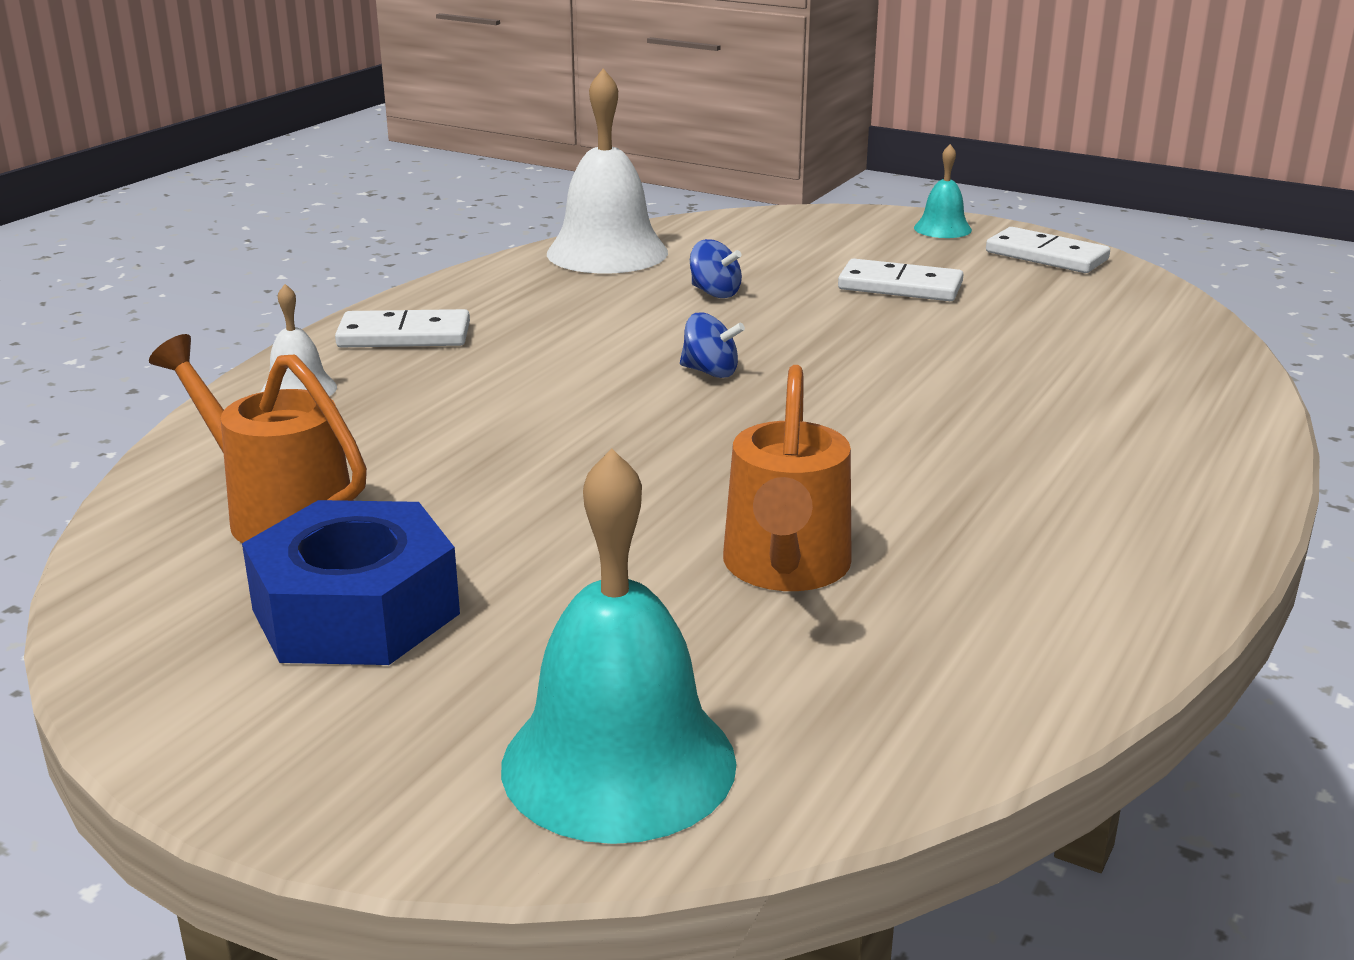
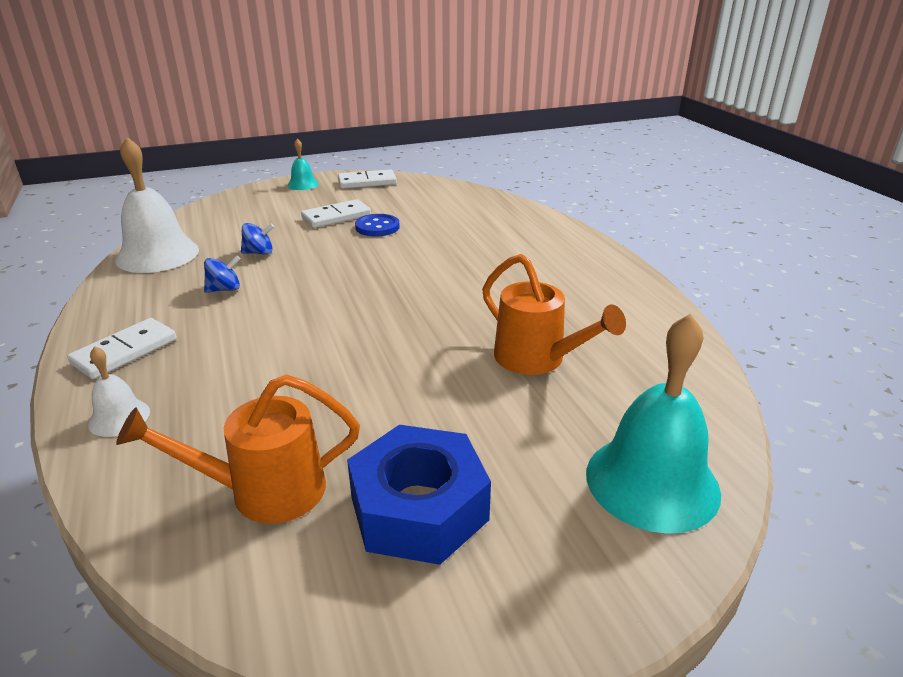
camera: 50 degrees left, 5 degrees up
blue spinning top [680,312,745,378] -> blue spinning top moved to [204,256,240,293]
none -> blue button [355,214,400,237]

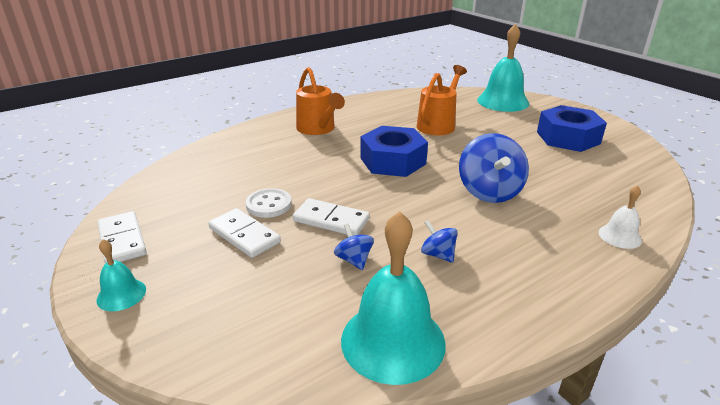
camera: 105 degrees left, 0 degrees up
white domino [67,318,177,379] -> white domino moved to [293,198,369,236]
white bell [115,137,199,273] -> turquoise bell [341,211,446,385]
orange watering can [116,374,360,524] -> orange watering can moved to [296,67,345,135]
blue button [355,214,400,237] -> white button [246,188,292,218]
none -> blue nut [360,126,428,177]
none -> blue spinning top [459,133,529,203]

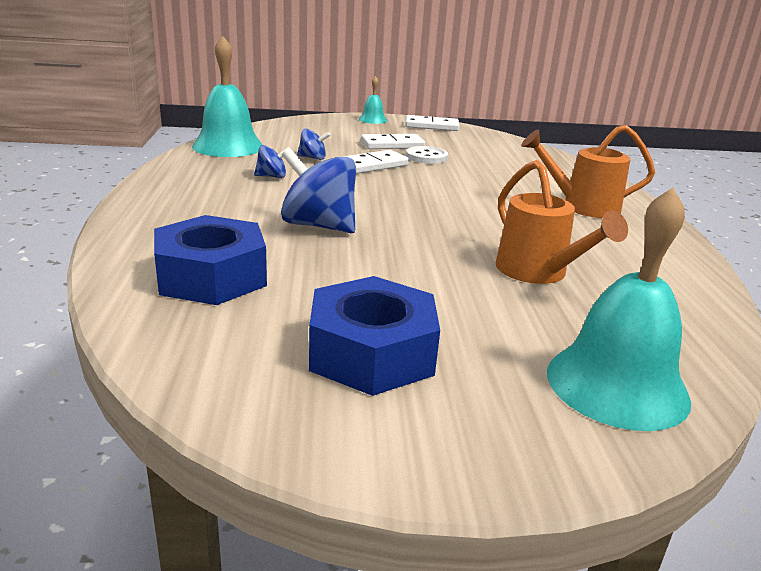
camera: 120 degrees right, 5 degrees down
blue nut [360,126,428,177] -> blue nut moved to [154,215,267,305]
white bell [599,185,642,249] -> none

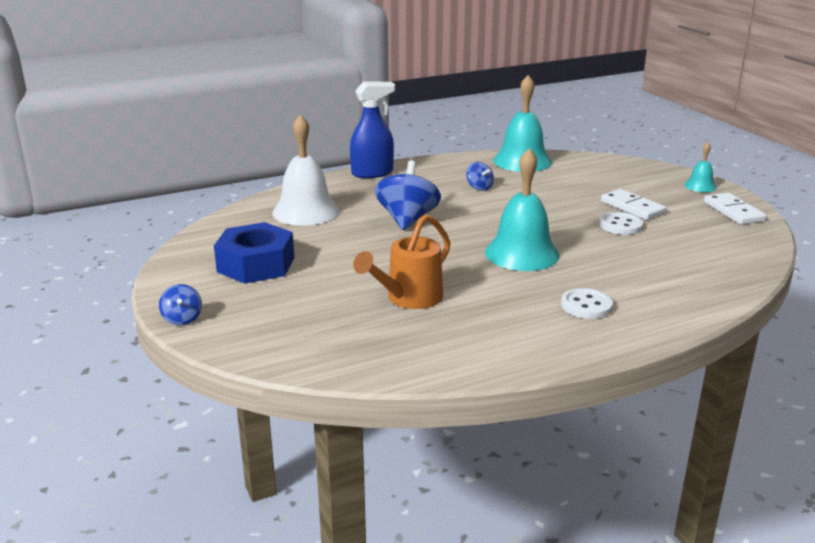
camera: 70 degrees right, 0 degrees up
blue nut [154,215,267,305] -> white bell [272,114,340,226]
blue spinning top [297,129,330,160] -> blue spinning top moved to [159,284,202,325]
white domino [343,150,409,174] -> none
orange watering can [521,125,655,218] -> white button [561,288,613,319]
turquoise bell [547,188,691,431] -> turquoise bell moved to [485,148,560,271]
none -> blue spray bottle [350,81,395,178]

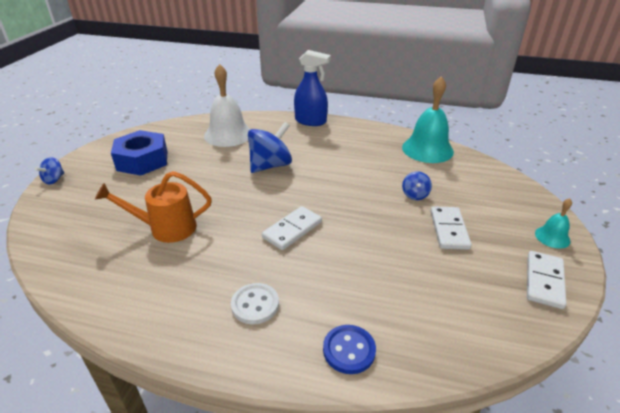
camera: 40 degrees right, 10 degrees up
blue spinning top [466,162,494,191] -> blue spinning top moved to [402,171,432,200]
turquoise bell [485,148,560,271] -> white domino [262,206,322,250]
white button [600,212,643,235] -> none
none -> blue button [323,325,376,374]

